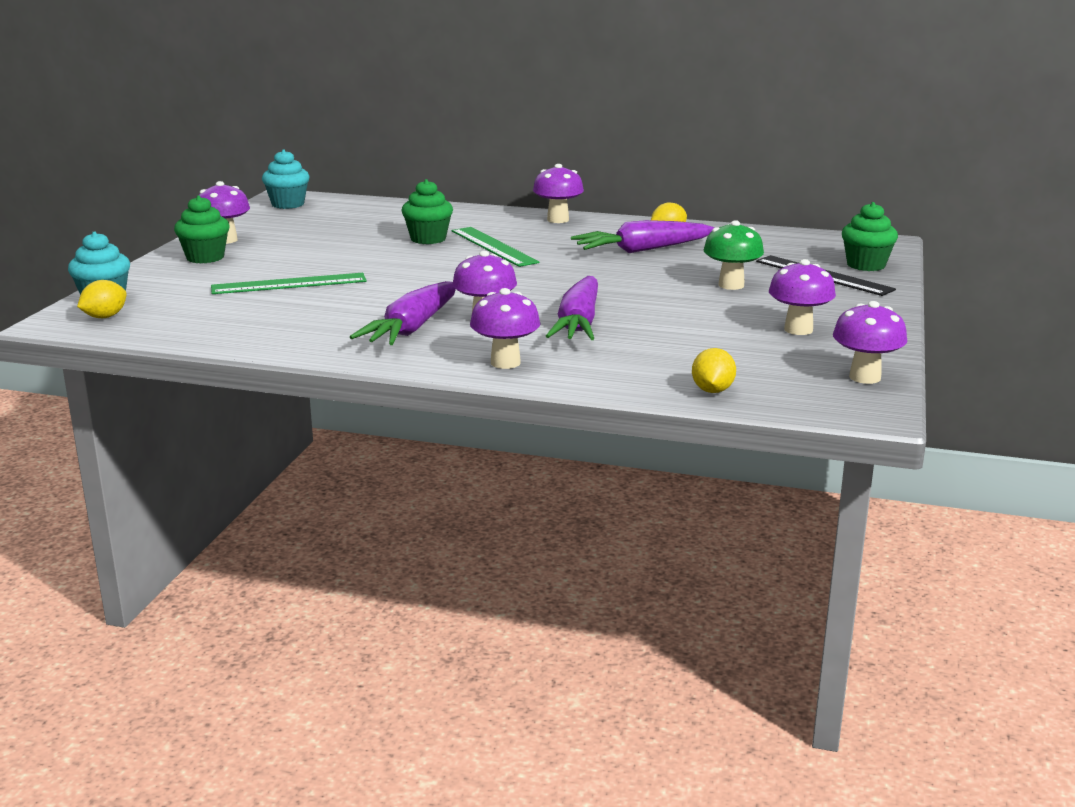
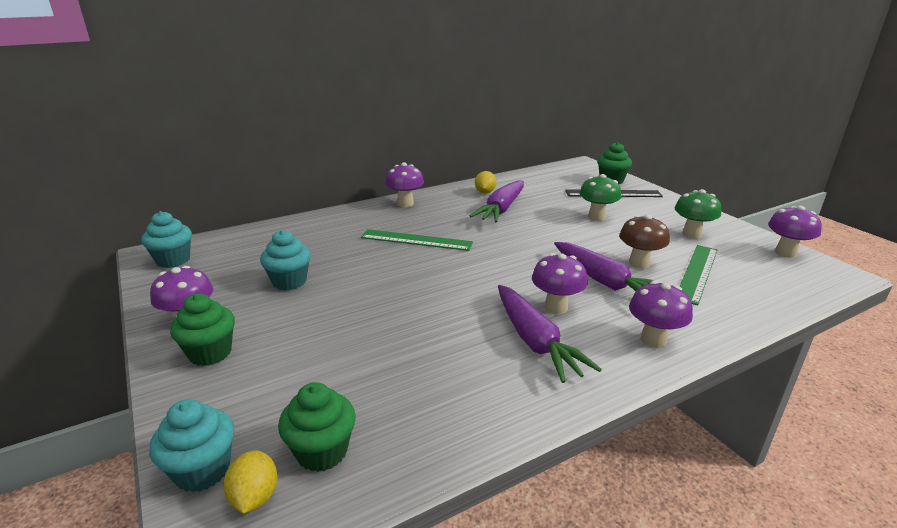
camera: 45 degrees left, 5 degrees up
green ruler [211,273,367,294] -> green ruler moved to [680,245,717,305]
green cupcake [401,179,453,244] -> green cupcake moved to [278,382,356,472]
yellow lemon [692,348,736,393] -> none
purple mushroom [769,259,836,335] -> green mushroom [675,189,721,239]
none -> turquoise cupcake [260,230,311,290]
none -> brown mushroom [619,215,670,269]

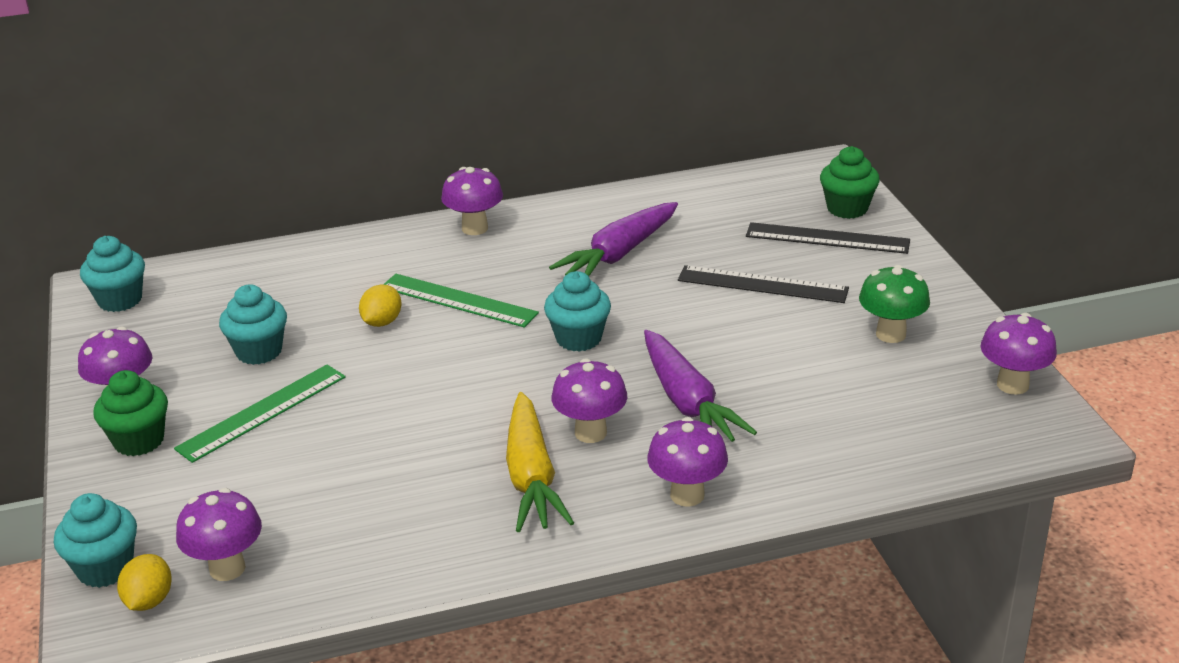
camera: 15 degrees right, 5 degrees up
green cupcake [278,382,356,472] -> purple mushroom [176,488,262,581]
yellow lemon [475,171,497,194] -> yellow lemon moved to [359,284,402,327]
purple carrot [498,285,602,383] -> yellow carrot [506,392,574,532]
green mushroom [580,174,621,221] -> black ruler [678,265,849,303]
brown mushroom [619,215,670,269] -> none
green ruler [680,245,717,305] -> green ruler moved to [174,364,346,463]
none -> turquoise cupcake [544,271,611,352]

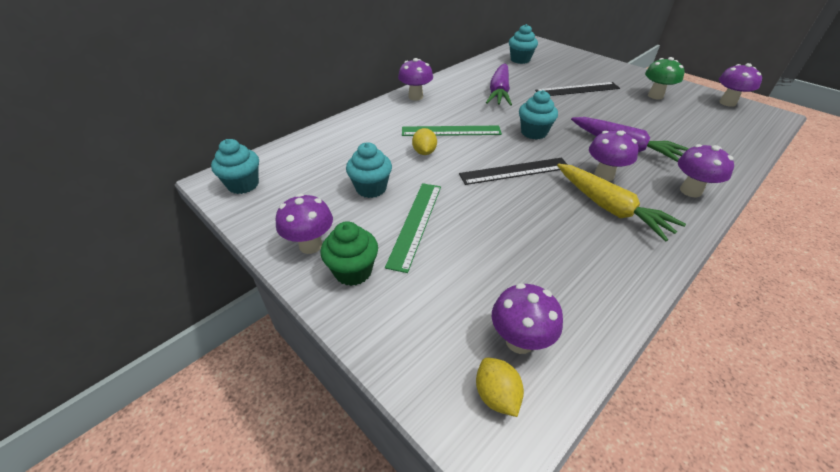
camera: 30 degrees left, 10 degrees up
turquoise cupcake [54,493,137,588] -> turquoise cupcake moved to [509,24,538,64]
black ruler [746,222,910,254] -> black ruler moved to [459,158,568,185]
green cupcake [820,146,880,219] -> none

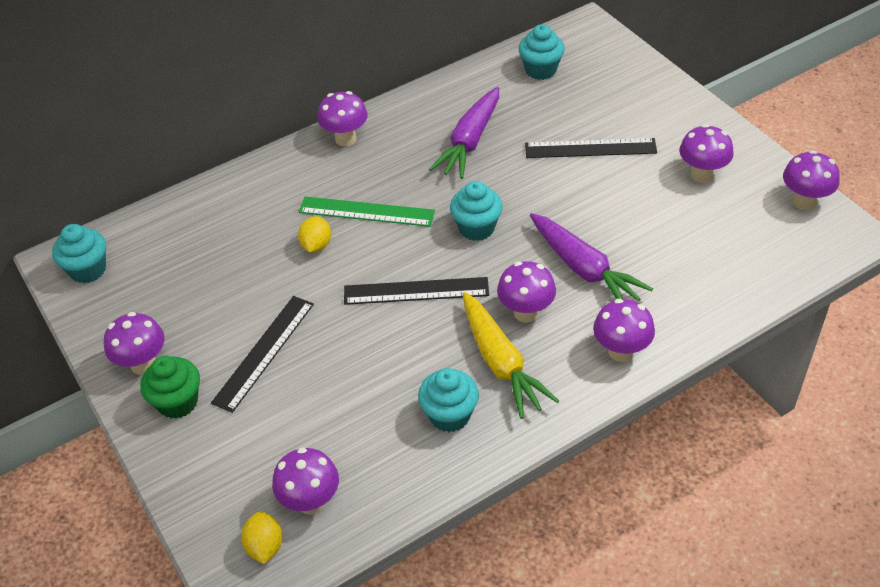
camera: 15 degrees right, 5 degrees up
turquoise cupcake [346,142,392,198] -> turquoise cupcake moved to [418,368,479,432]
green ruler [385,183,441,273] -> black ruler [211,296,314,413]
green mushroom [645,57,685,100] -> purple mushroom [679,124,734,183]

